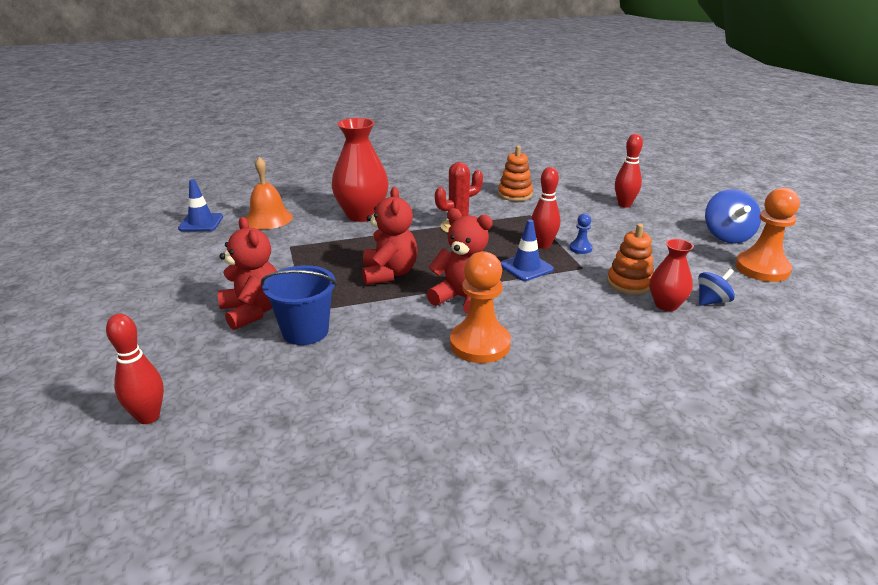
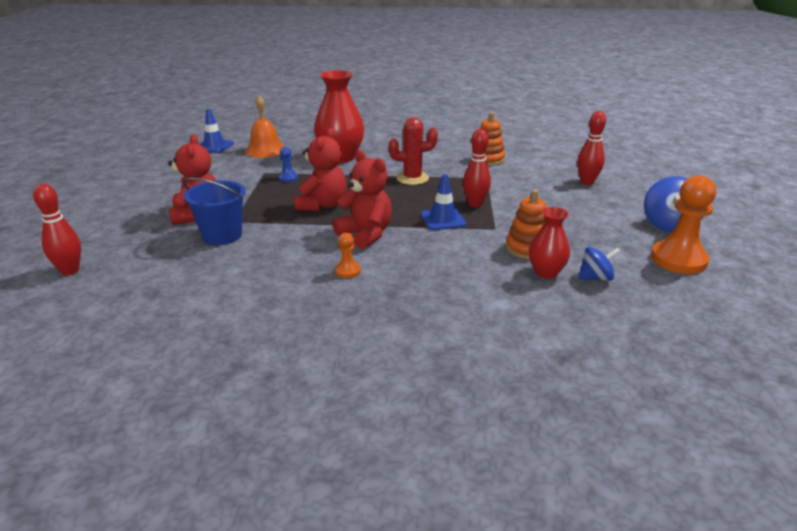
camera: 20 degrees right, 0 degrees up
orange pawn [450,251,511,363] -> orange pawn [335,232,361,278], size x0.47
blue pawn [569,213,592,254] -> blue pawn moved to [278,147,298,182]

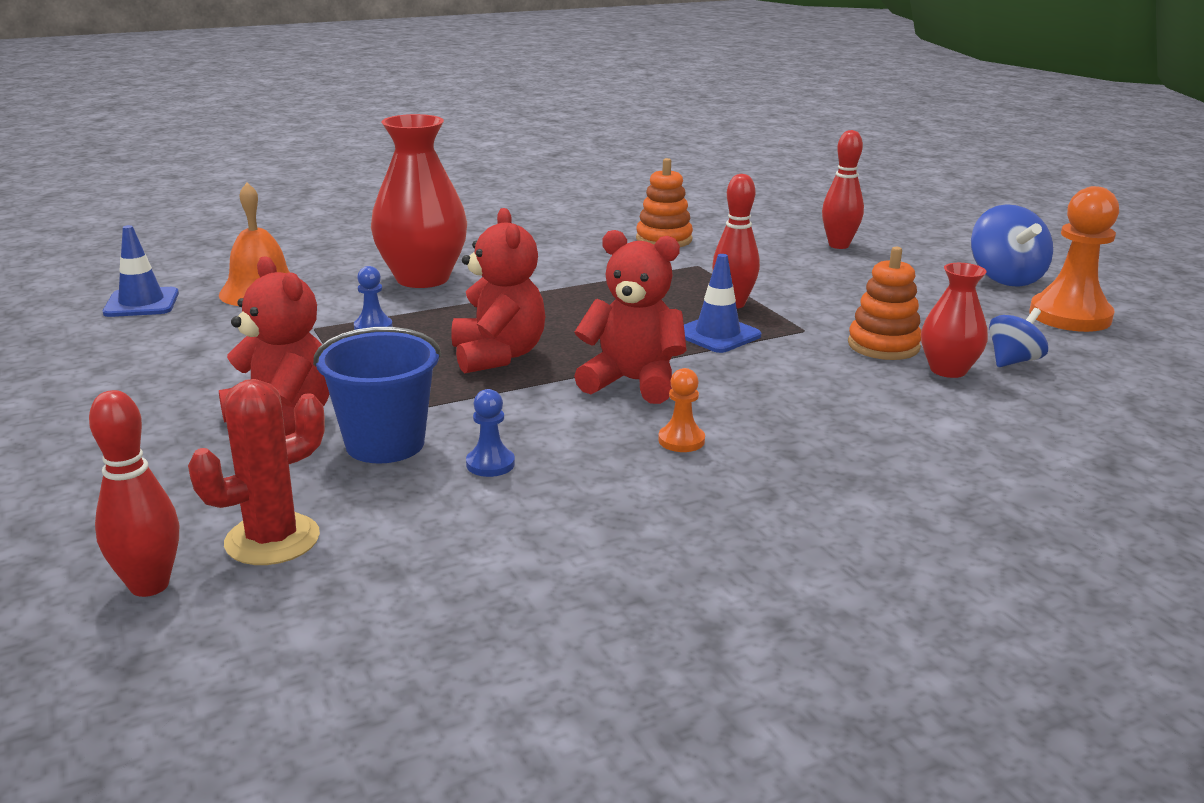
camera: 30 degrees left, 5 degrees down
red cactus [389,118,438,185] -> red cactus moved to [188,379,325,565]
none -> blue pawn [466,389,515,477]

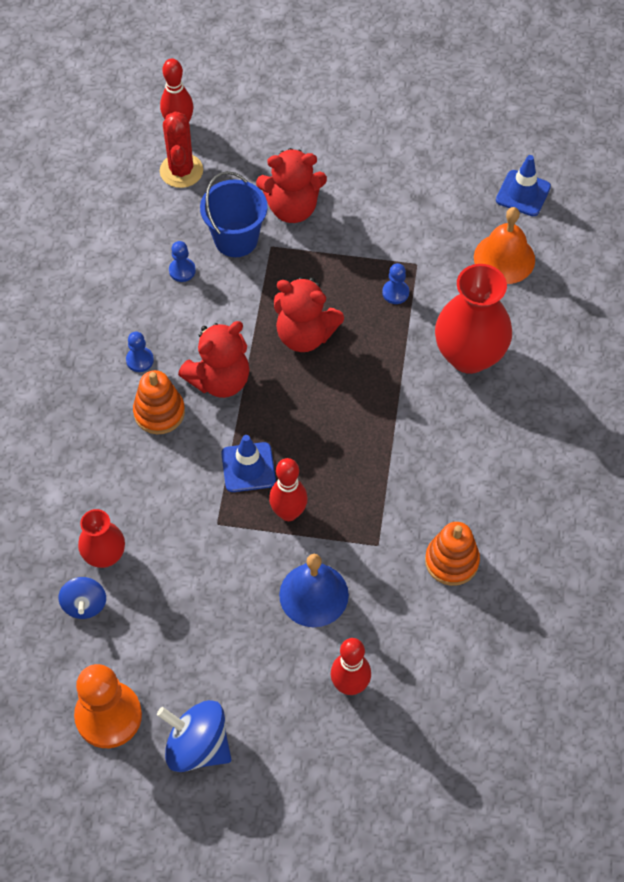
camera: 125 degrees right, 35 degrees up
orange pawn [658,368,705,452] -> blue pawn [126,332,154,372]
orange stacking toy [848,247,921,360] -> orange stacking toy moved to [133,370,185,434]
none -> blue bell [279,554,349,627]

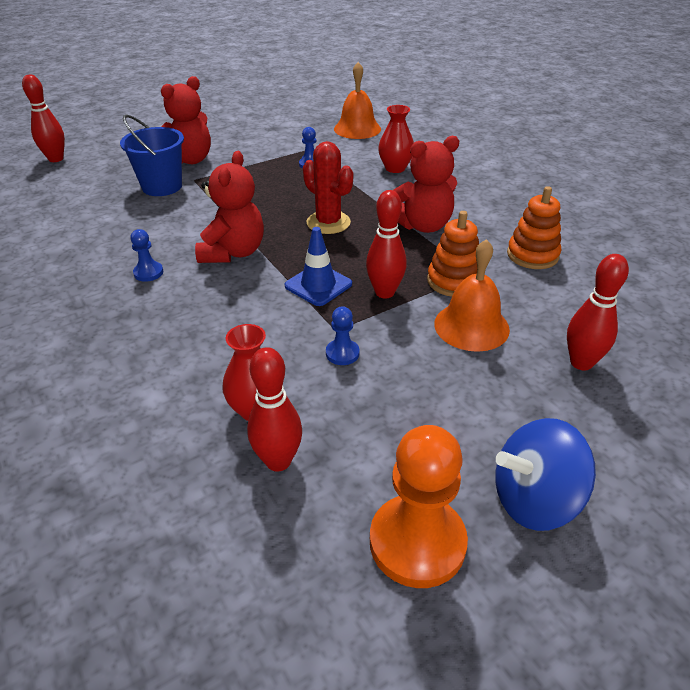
camera: 40 degrees left, 20 degrees down
blue spinning top [58,577,106,619] -> red bowling pin [247,347,302,472]
orange stacking toy [133,370,185,434] -> orange stacking toy moved to [427,211,479,297]
red cactus [160,112,203,188] -> red cactus moved to [303,141,353,234]
blue pawn [169,241,196,282] -> blue pawn moved to [326,306,360,365]
red teddy bear [274,277,344,352] -> red teddy bear moved to [393,136,459,233]
blue bell [279,554,349,627] -> orange bell [434,239,510,352]
red vase [435,264,512,374] -> red vase [378,105,414,173], size x0.57
blue traffic cone [496,155,551,216] -> none

